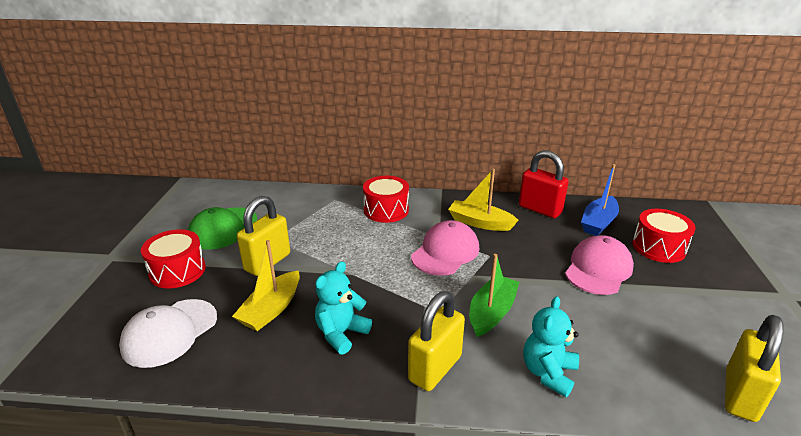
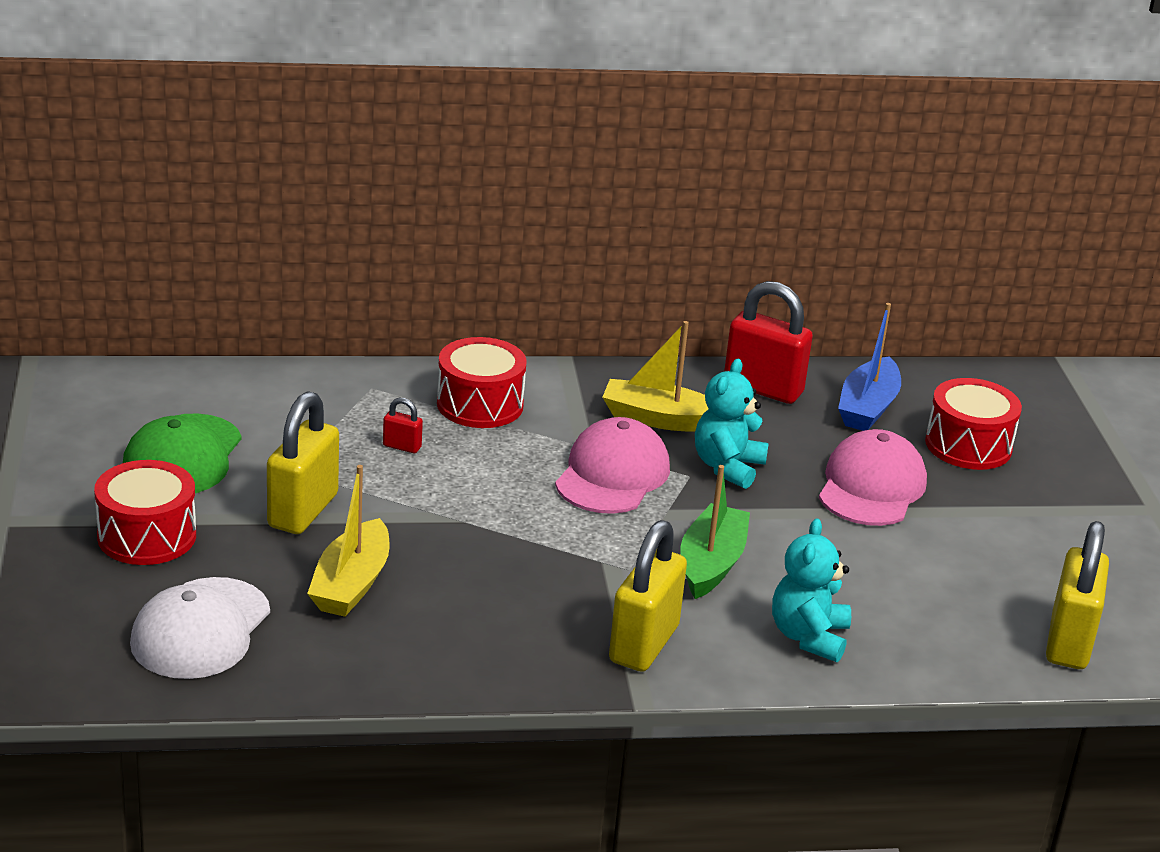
camera: 15 degrees left, 0 degrees up
turquoise teddy bear [315,261,372,355] -> turquoise teddy bear moved to [695,359,769,489]
none -> red padlock [383,398,423,453]

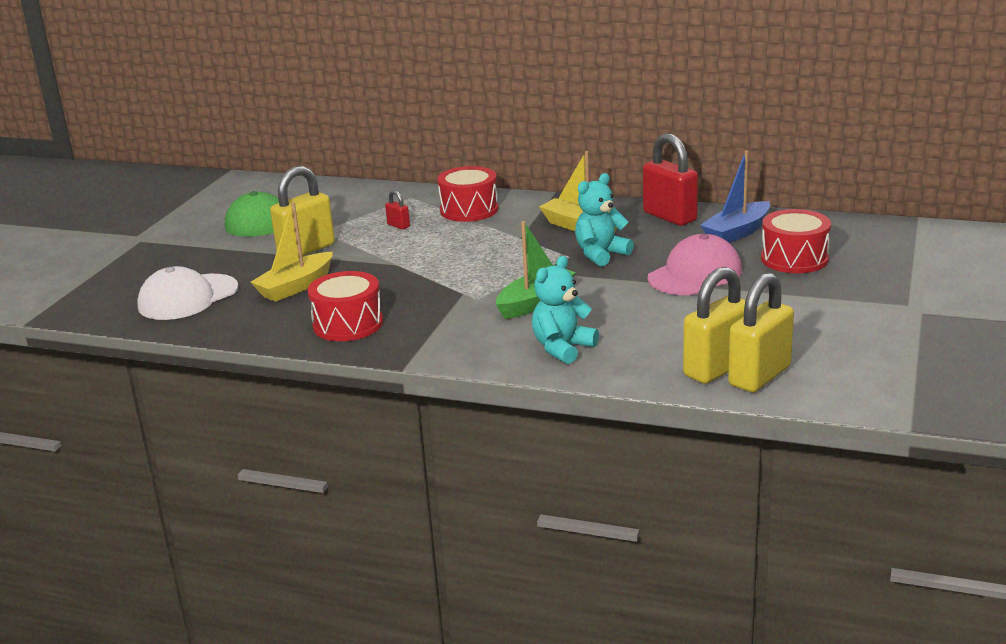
camera: 30 degrees right, 5 degrees down
red drum [94,460,196,565] -> red drum moved to [308,271,383,341]
pink cap [555,417,670,514] -> none
yellow padlock [609,520,687,672] -> yellow padlock moved to [683,267,745,384]

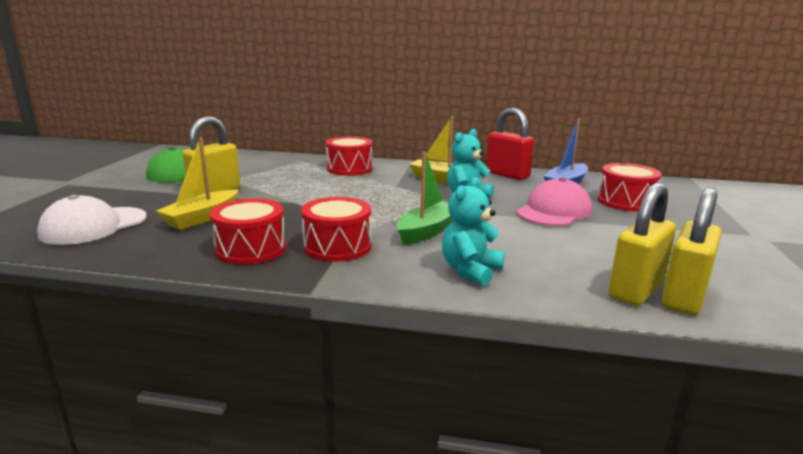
camera: 10 degrees left, 5 degrees down
red padlock [385,190,410,230] -> none
none -> red drum [301,197,371,262]

